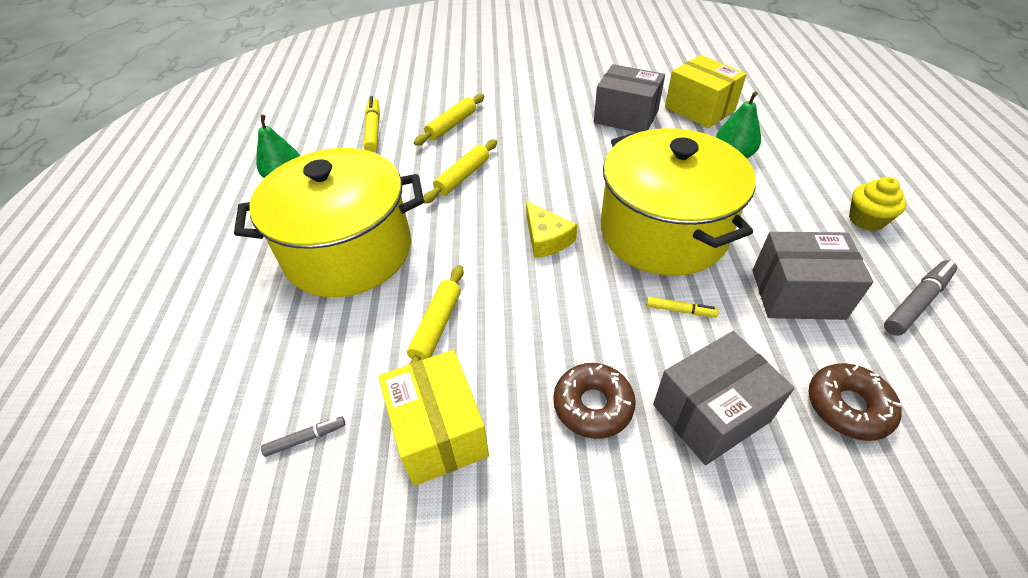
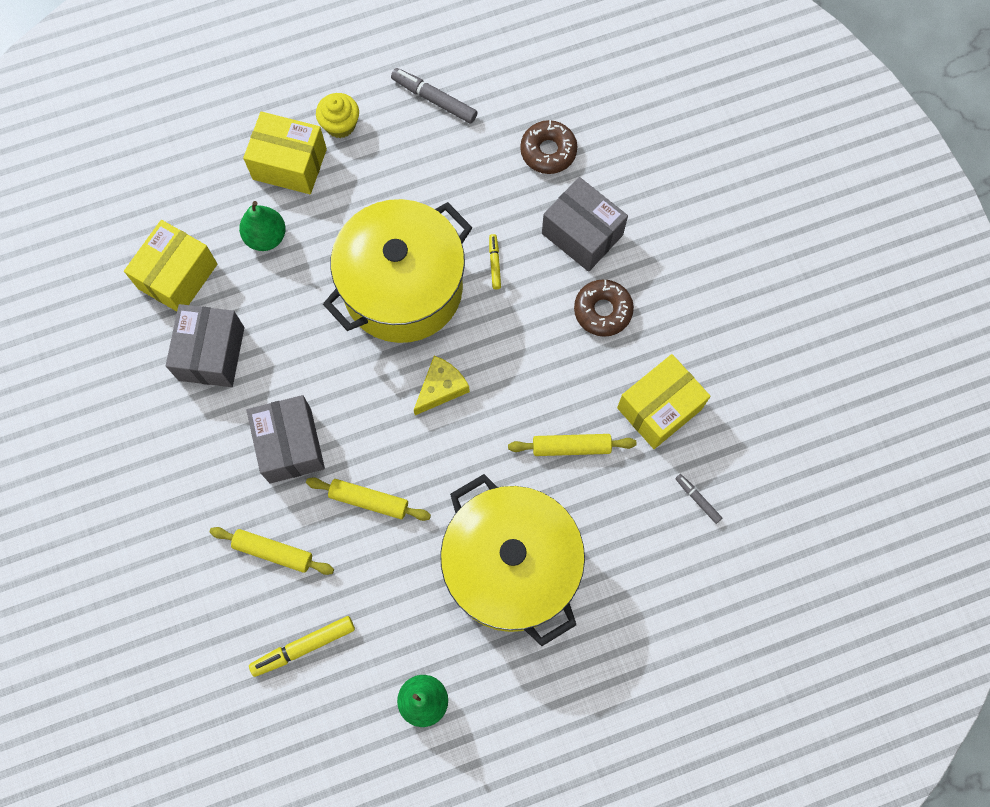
camera: 110 degrees left, 25 degrees up
grey box [753,232,873,320] -> grey box moved to [246,395,325,483]
none -> yellow box [243,112,327,194]

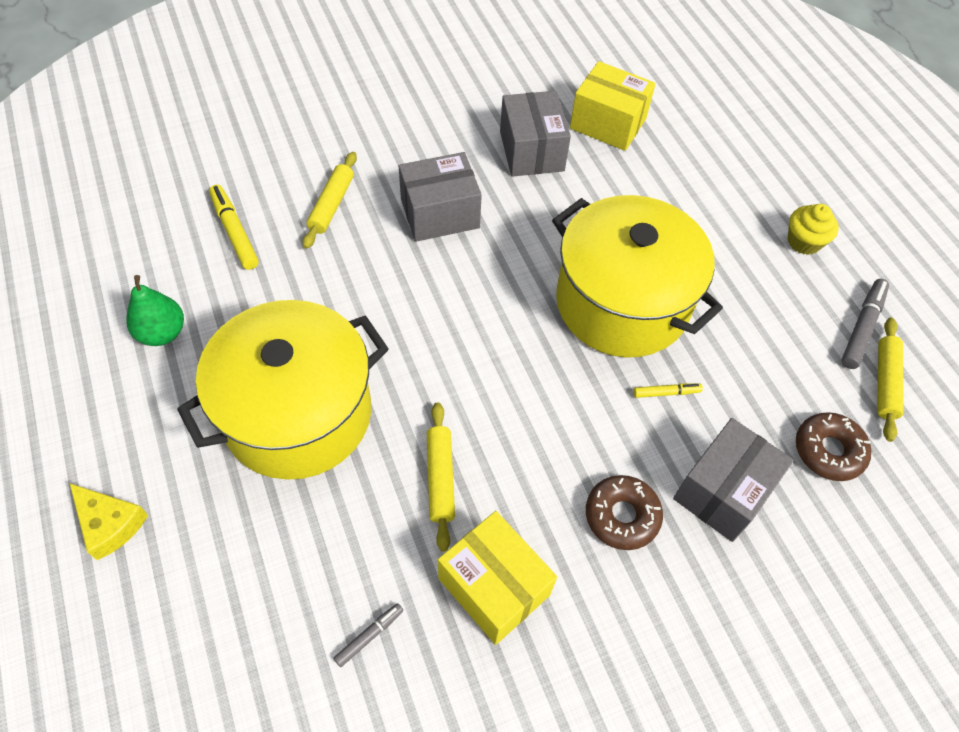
camera: 85 degrees right, 15 degrees down
grey box [166,304,244,387] -> grey box turned 75 degrees clockwise [500,91,571,177]
green pear [239,201,286,251] -> none
yellow box [243,112,327,194] -> none
yellow rolling pin [306,477,431,521] -> yellow rolling pin moved to [877,318,903,442]
yellow cheese [414,356,470,415] -> yellow cheese moved to [70,484,148,560]

